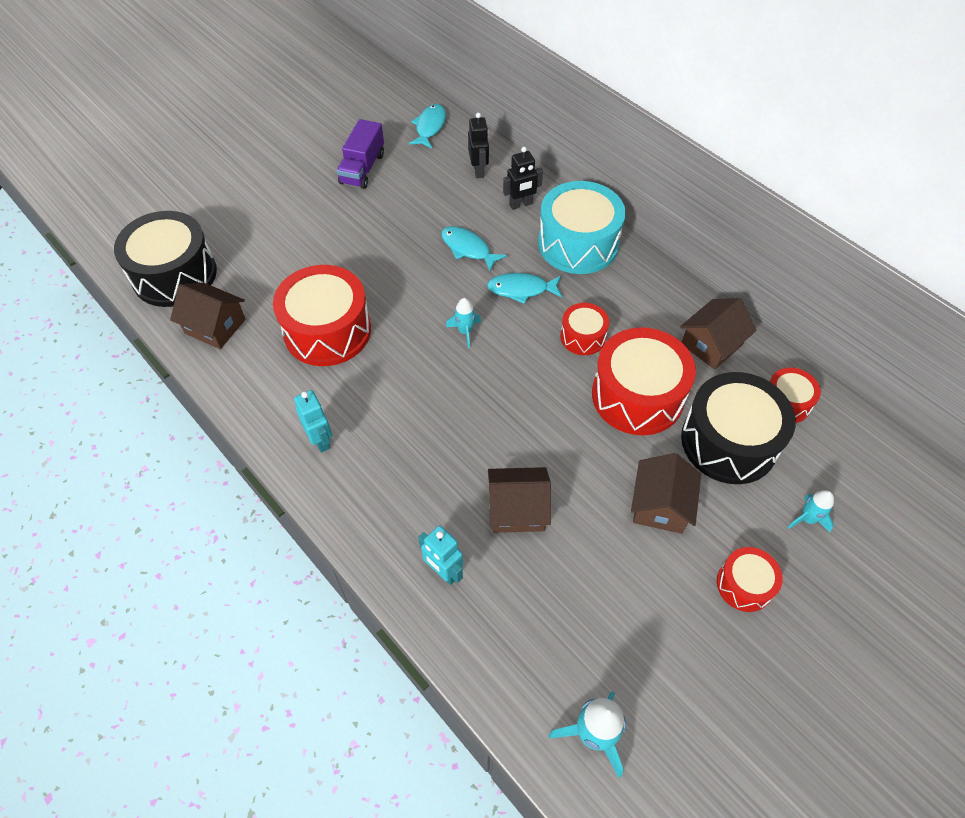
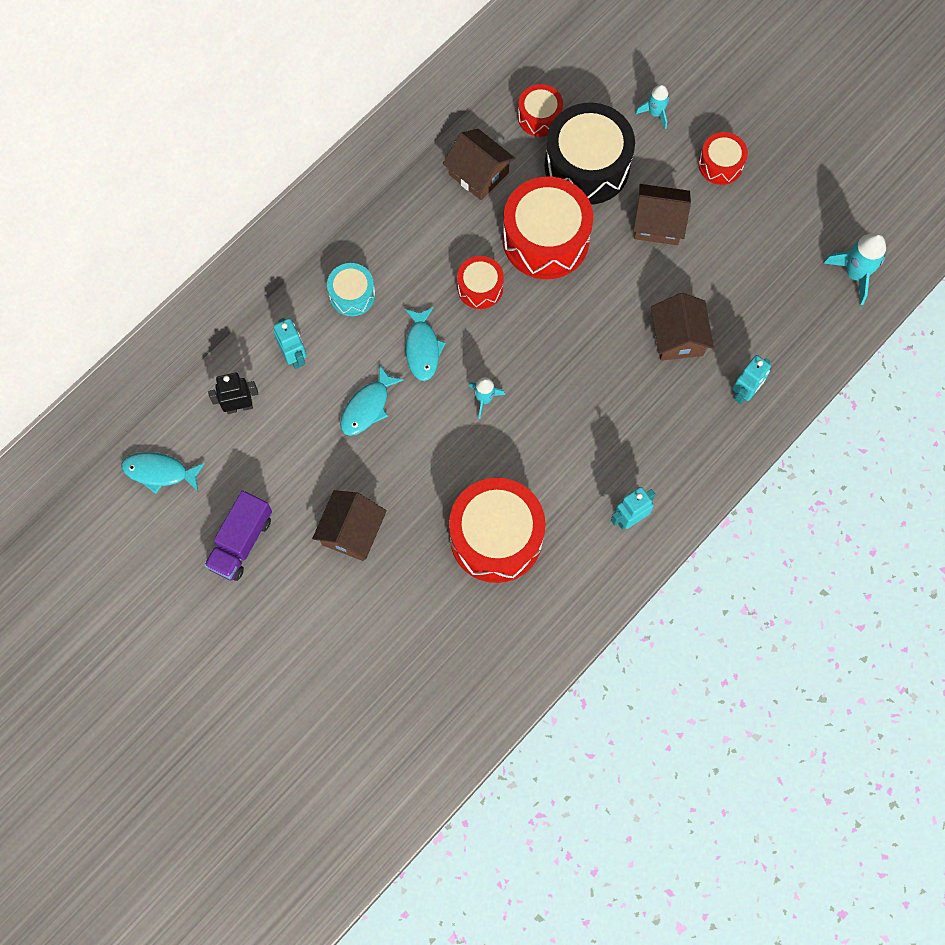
camera: 95 degrees left, 15 degrees up
black drum [114,211,217,307] -> none
brown house [170,283,246,349] -> brown house moved to [312,490,387,561]
purple truck [337,119,384,189] -> purple truck turned 105 degrees clockwise [204,491,272,581]
black robot [503,147,543,210] -> turquoise robot [274,318,307,369]
turquoise drum [538,181,626,274] -> turquoise drum [327,263,375,316], size x0.52

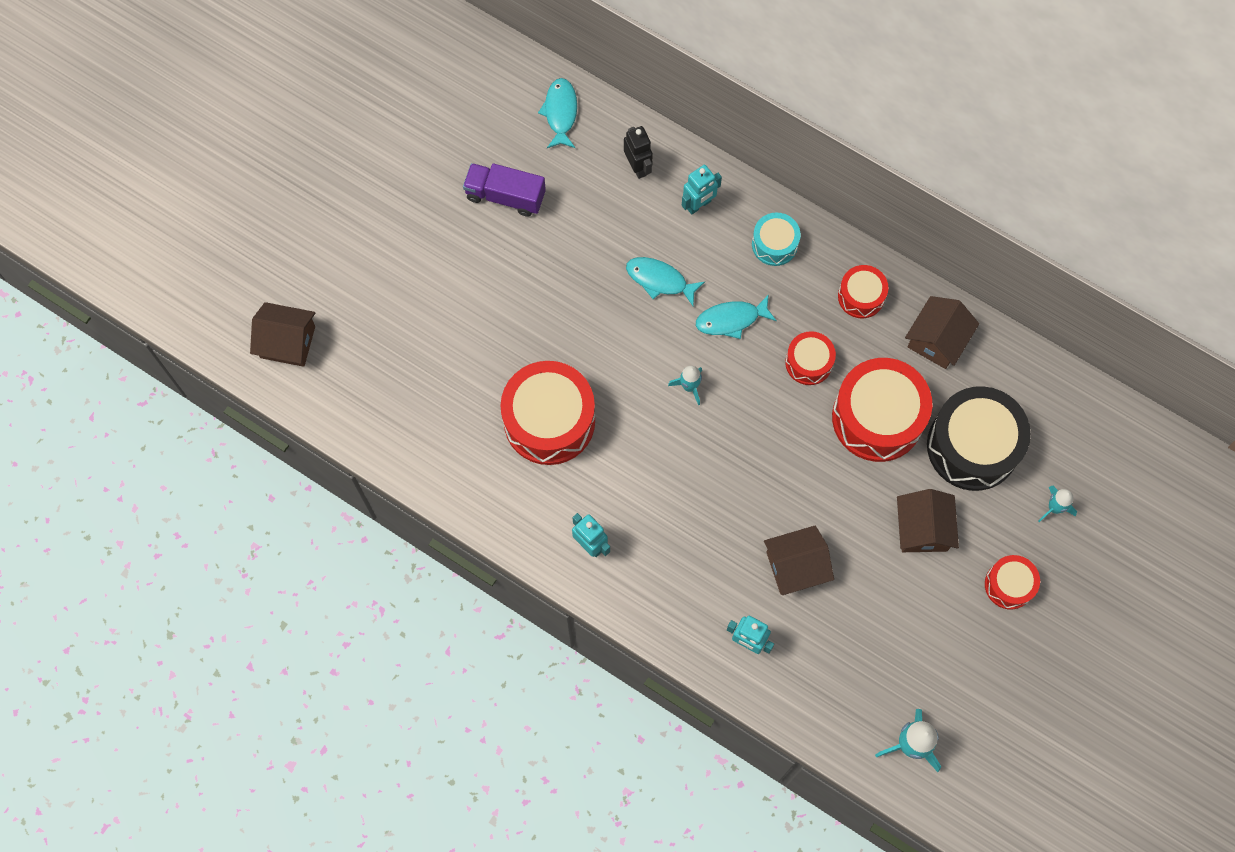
camera: 80 degrees right, 0 degrees up
brown house [312,490,387,561] -> brown house moved to [250,302,315,367]
red drum [518,84,563,137] -> red drum moved to [838,265,888,318]

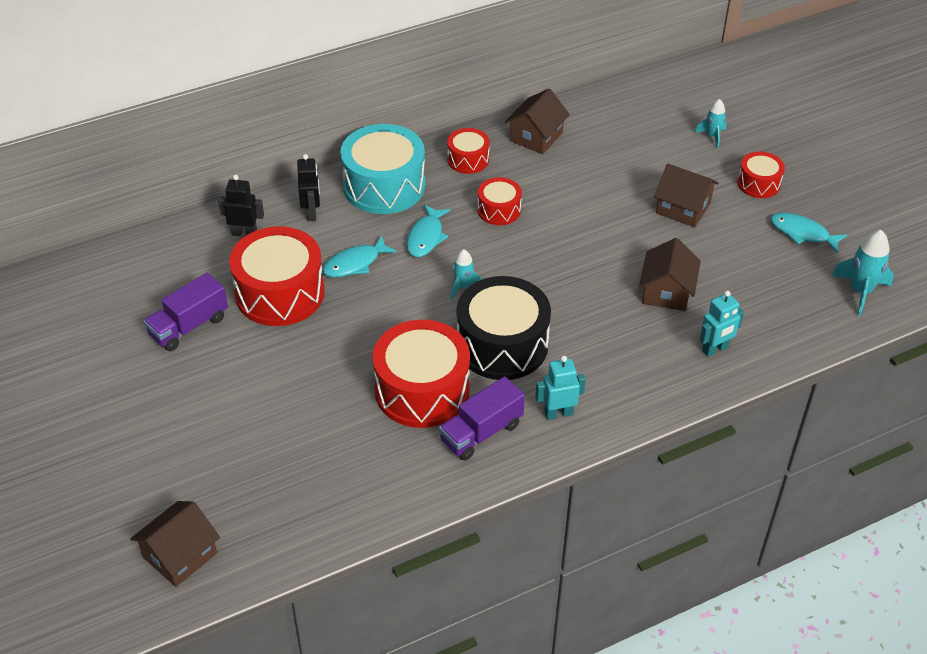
camera: 60 degrees left, 25 degrees down
turquoise fish [538,78,577,148] -> turquoise fish moved to [770,213,847,253]
turquoise robot [682,165,722,215] -> black robot [297,154,320,221]
turquoise drum [752,213,801,266] -> turquoise drum [340,124,425,214], size x1.92
red drum [832,358,932,462] -> red drum moved to [229,226,324,326]
brown house [905,296,979,369] -> brown house turned 60 degrees clockwise [505,88,570,154]
black drum [927,386,1031,491] -> black drum moved to [457,276,551,380]
none -> purple truck [439,376,525,461]

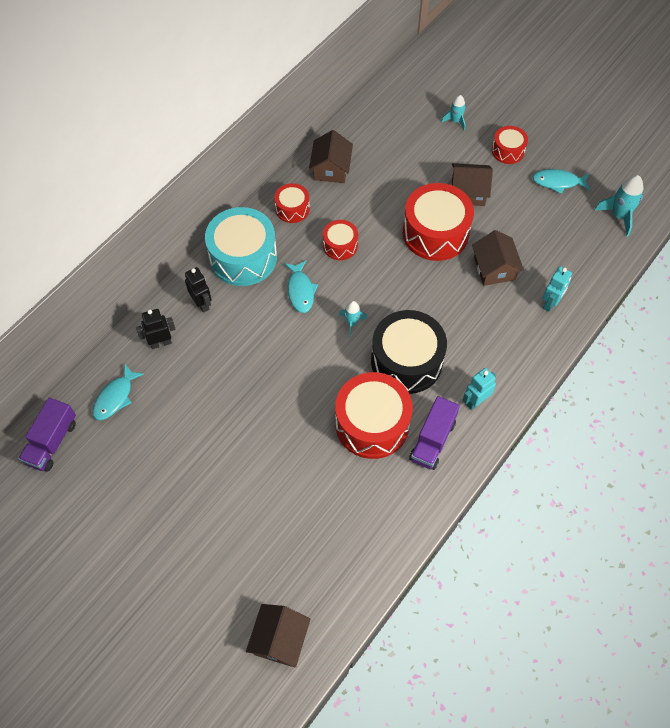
camera: 25 degrees left, 15 degrees up
purple truck [144,273,228,351] -> purple truck moved to [19,398,76,472]
red drum [229,226,324,326] -> red drum moved to [403,183,474,261]
turquoise fish [322,235,397,278] -> turquoise fish moved to [92,364,144,420]

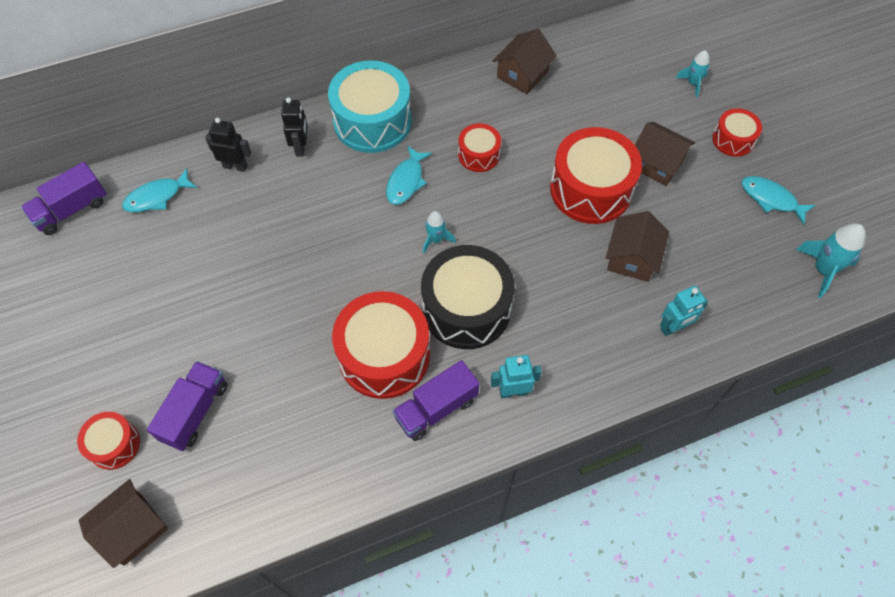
camera: 30 degrees right, 0 degrees up
red drum [275,183,310,223] -> red drum moved to [77,412,140,470]
none -> purple truck [147,361,227,451]

